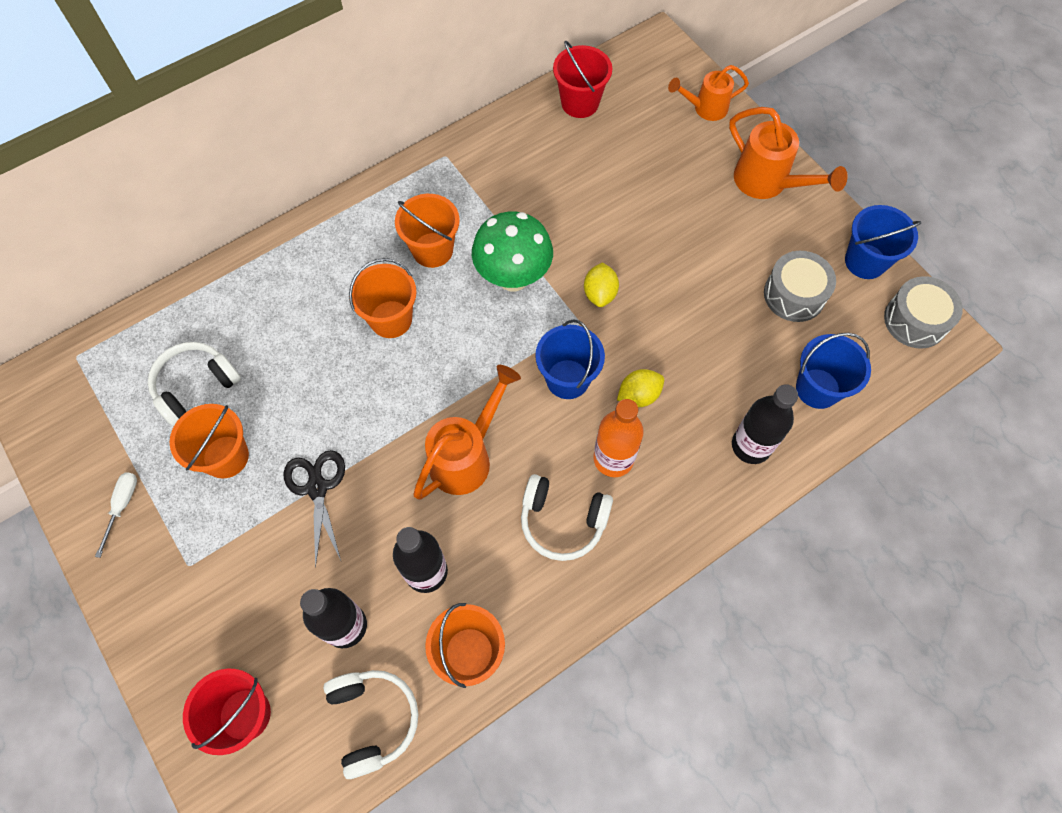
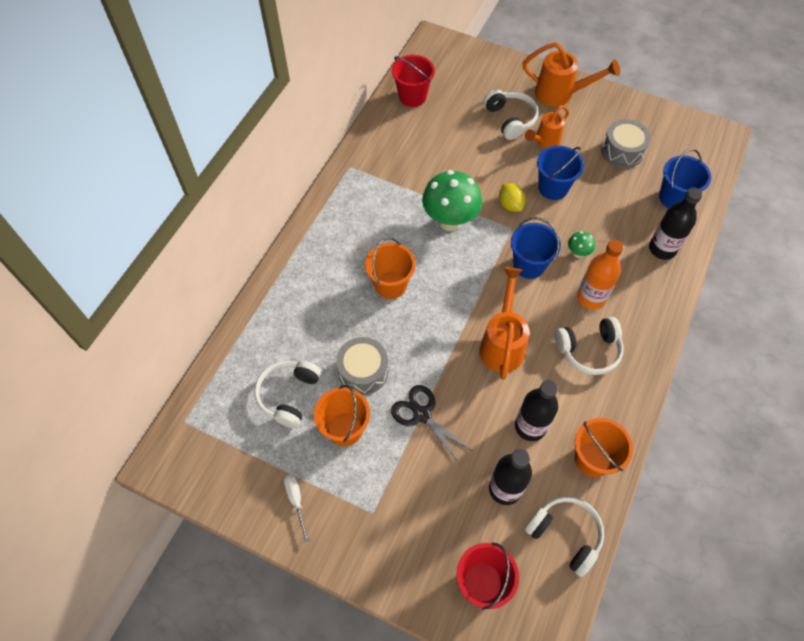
camera: 30 degrees left, 5 degrees down
orange bucket [395,194,460,268] -> none
yellow lemon [617,369,664,407] -> green mushroom [568,231,595,258]
orange watering can [668,65,749,121] -> orange watering can moved to [525,105,569,148]
blue bucket [845,205,921,279] -> blue bucket moved to [537,146,584,200]
grey drum [884,276,963,348] -> grey drum moved to [336,337,388,395]
none -> white headphones [484,89,539,140]

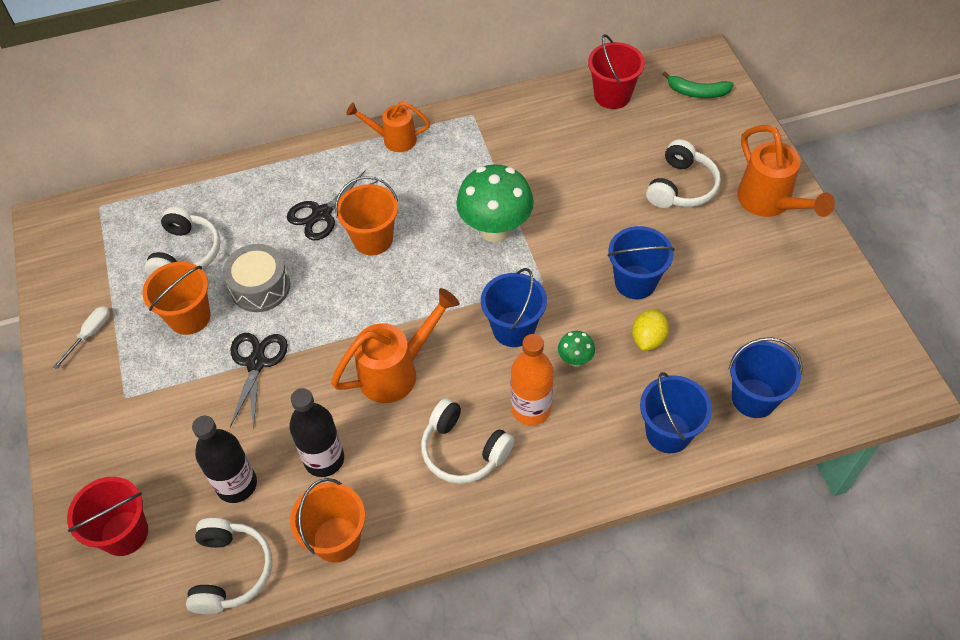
camera: 50 degrees right, 5 degrees down
white headphones [254,361,321,428] -> white headphones turned 120 degrees clockwise [145,207,221,276]
yellow lemon [499,183,526,212] -> yellow lemon moved to [632,309,669,351]
orange watering can [525,105,569,148] -> orange watering can moved to [346,102,430,152]
grey drum [601,119,651,168] -> none
black bottle [649,187,702,260] -> blue bucket [640,372,712,453]
none -> black scissors [287,170,378,240]
none -> green banana [662,72,734,98]

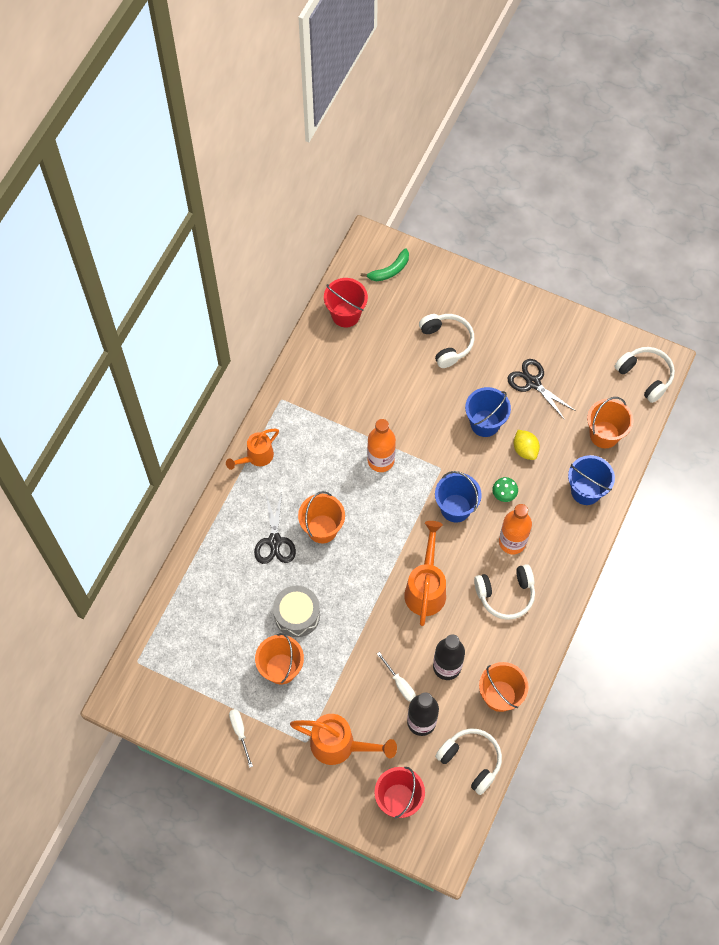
camera: 50 degrees left, 10 degrees up
white headphones [145,207,221,276] -> white headphones moved to [615,347,675,403]
black scissors [230,333,288,430] -> black scissors moved to [507,359,576,420]
green mushroom [456,164,534,243] -> orange bottle [367,419,396,472]
blue bucket [729,337,803,418] -> orange bucket [587,397,633,448]
orange watering can [737,125,835,217] -> orange watering can moved to [290,714,397,765]
none -> white screwdriver [377,652,416,702]

